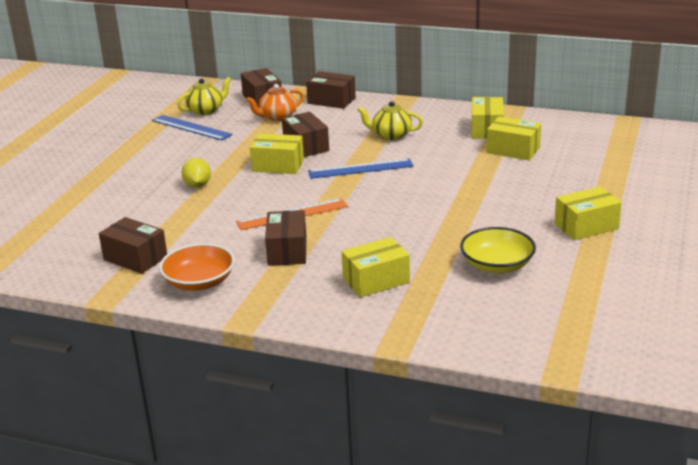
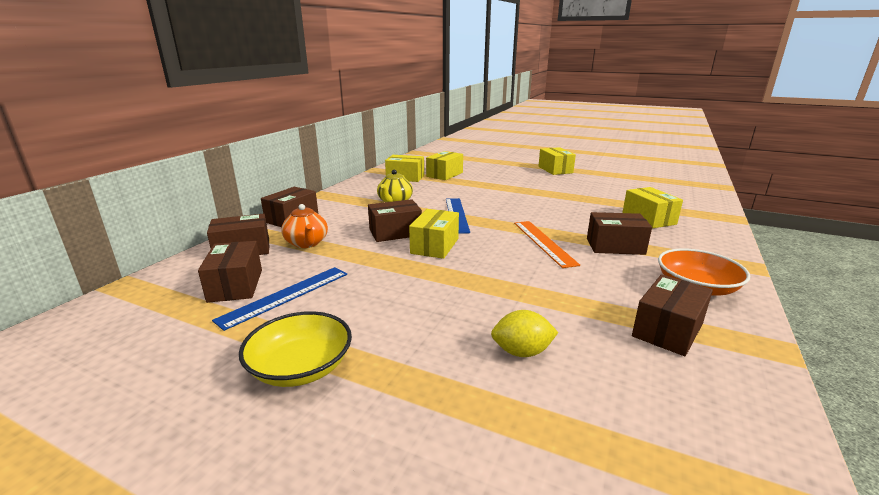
camera: 85 degrees left, 5 degrees down
yellow teapot [177,77,231,115] -> brown box [198,241,262,303]
yellow lemon [181,158,211,188] -> yellow lemon moved to [491,310,559,357]
yellow bowl [460,227,536,273] -> yellow bowl moved to [239,311,352,387]

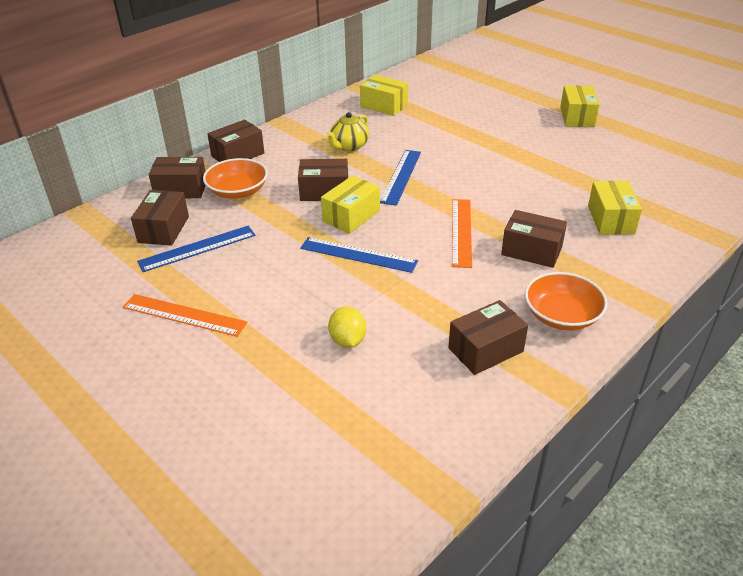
camera: 20 degrees right, 15 degrees up
yellow bowl [239,311,352,387] -> orange ruler [123,294,248,337]
orange teapot [281,204,328,248] -> orange bowl [203,158,268,199]
yellow box [426,151,463,180] -> none
yellow lemon [491,310,559,357] -> yellow lemon turned 60 degrees clockwise [328,306,366,348]
none -> blue ruler [300,237,418,273]

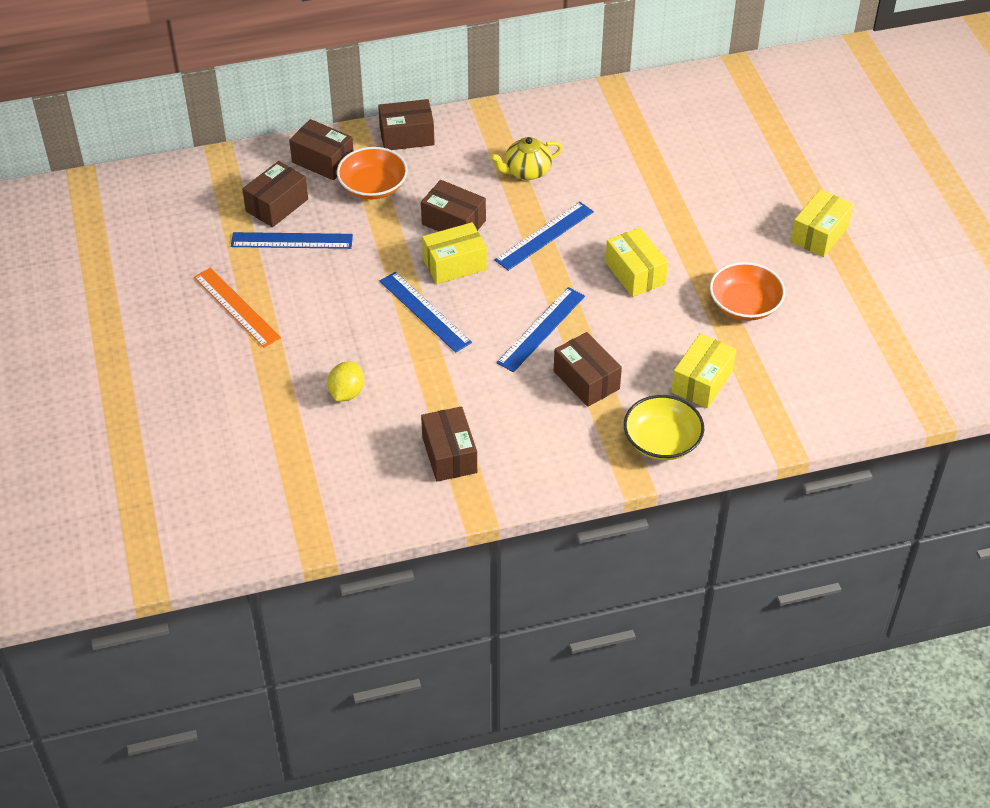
camera: 30 degrees right, 10 degrees up
yellow box [360,75,408,116] -> yellow box moved to [605,228,668,297]
brown box [448,300,528,375] -> brown box turned 75 degrees clockwise [421,406,477,482]
orange ruler [452,199,472,268] -> blue ruler [496,287,585,372]
orange bowl [525,272,608,330] -> orange bowl moved to [710,262,785,321]
none -> yellow bowl [624,395,704,460]

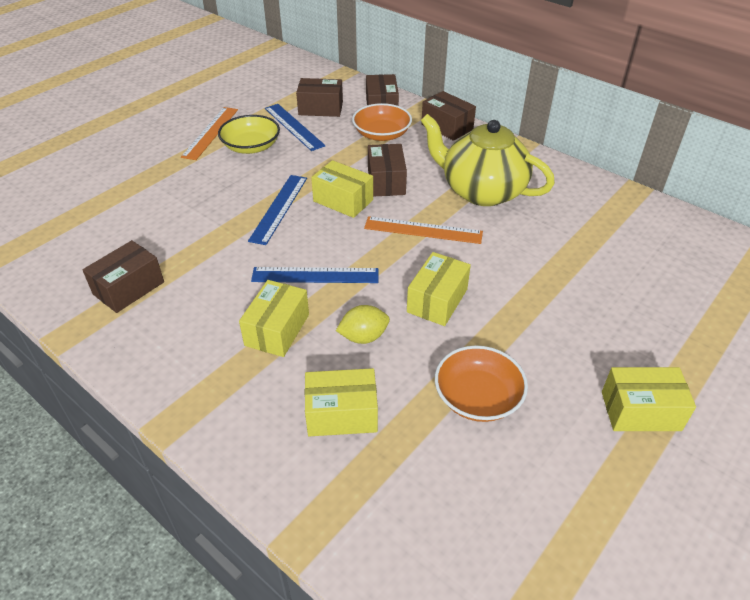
camera: 55 degrees right, 5 degrees down
yellow lemon [327,361,364,401] -> yellow lemon moved to [336,305,390,344]
yellow teapot [490,137,562,180] -> yellow teapot [420,114,555,206], size x1.93
blue ruler [495,202,594,271] -> orange ruler [364,216,483,244]
brown box [554,332,622,407] -> yellow box [239,280,309,357]
yellow bowl [624,395,704,460] -> yellow bowl moved to [218,115,280,154]

